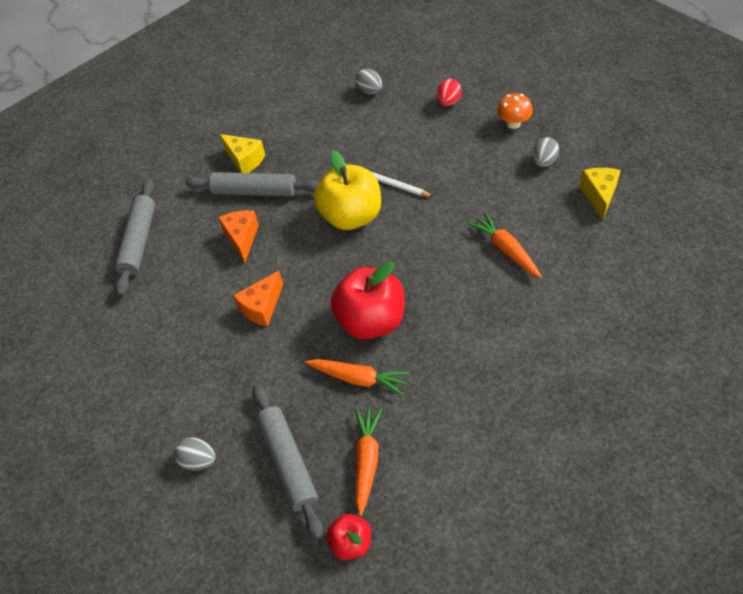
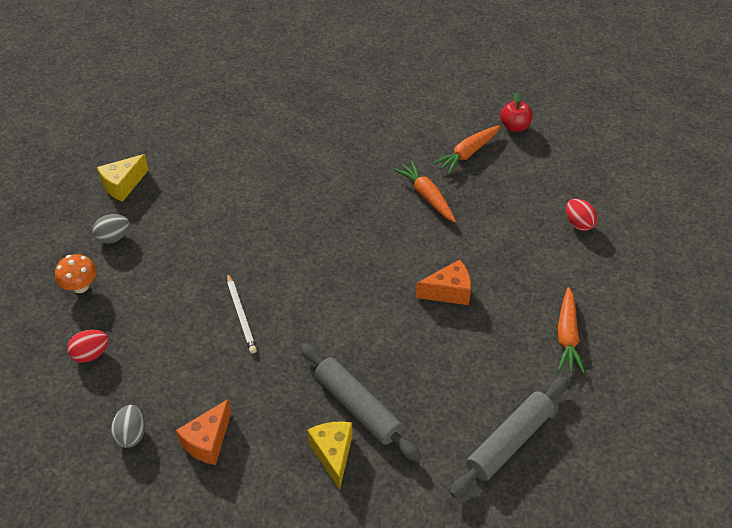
camera: 145 degrees left, 5 degrees down
grey egg [174,437,216,471] -> red egg [566,199,598,231]
orange cheese [218,210,259,263] -> orange cheese moved to [176,399,231,465]
grey rolling pin [252,384,324,540] -> none
yellow apple [314,150,381,230] -> none
red apple [331,261,405,339] -> none
orange carrot [468,212,542,278] -> orange carrot moved to [558,287,585,373]

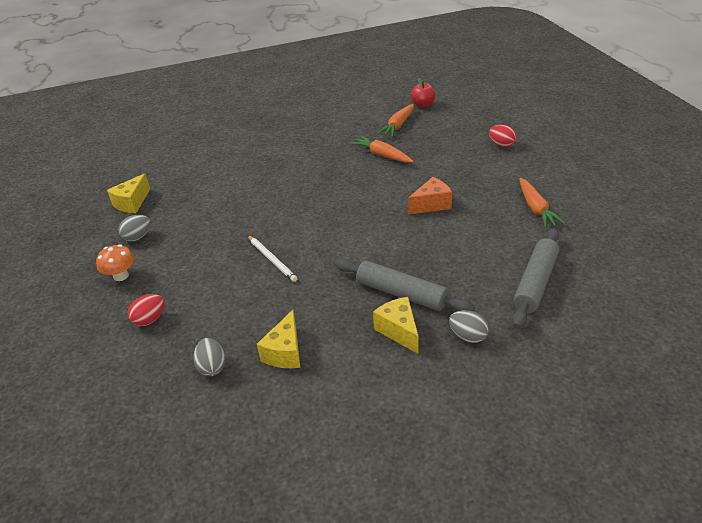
camera: 15 degrees left, 10 degrees down
orange cheese [176,399,231,465] -> yellow cheese [257,310,300,368]
none -> grey egg [449,310,489,343]

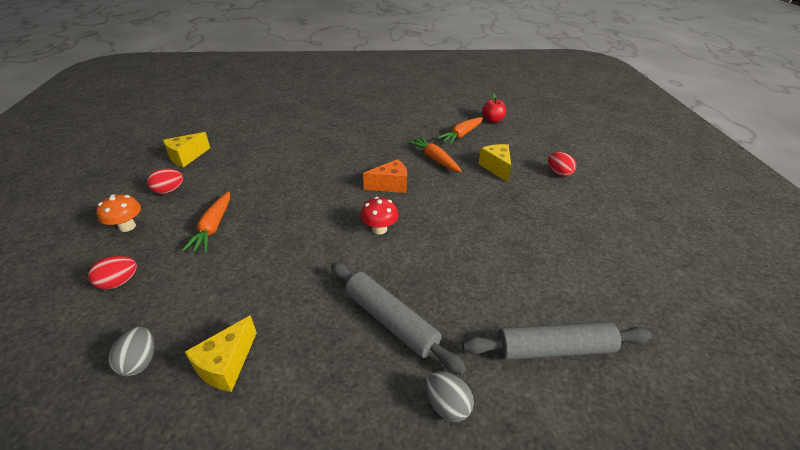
camera: 10 degrees right, 0 degrees up
grey egg [118,215,151,242] -> red egg [147,168,183,194]
white pencil [248,235,298,282] -> none
yellow cheese [373,297,419,354] -> yellow cheese moved to [478,144,511,183]
orange cheese [408,177,452,215] -> orange cheese moved to [363,159,407,193]
grey rolling pin [512,228,559,328] -> grey rolling pin turned 45 degrees clockwise [462,322,652,360]
orange carrot [519,178,565,228] -> orange carrot moved to [182,191,230,252]
none -> red mushroom [361,197,398,235]

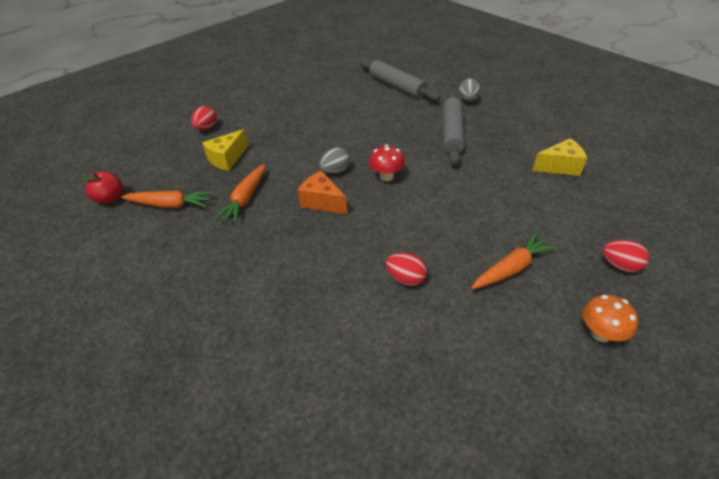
camera: 125 degrees left, 5 degrees up
grey egg [108,327,155,376] -> grey egg moved to [319,148,350,174]
red egg [147,168,183,194] -> red egg moved to [386,252,427,286]
yellow cheese [163,132,210,168] -> none

